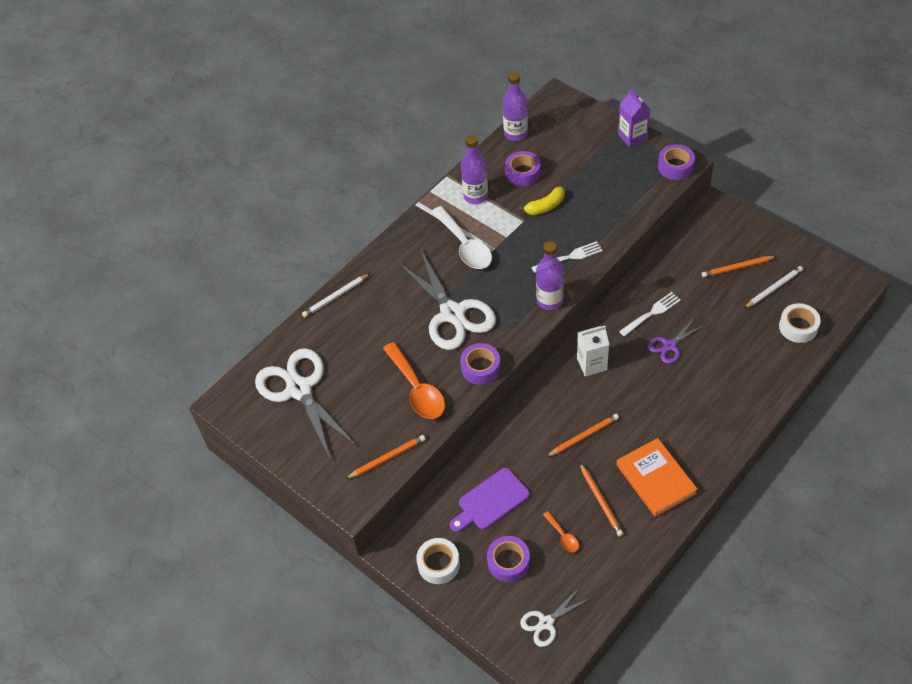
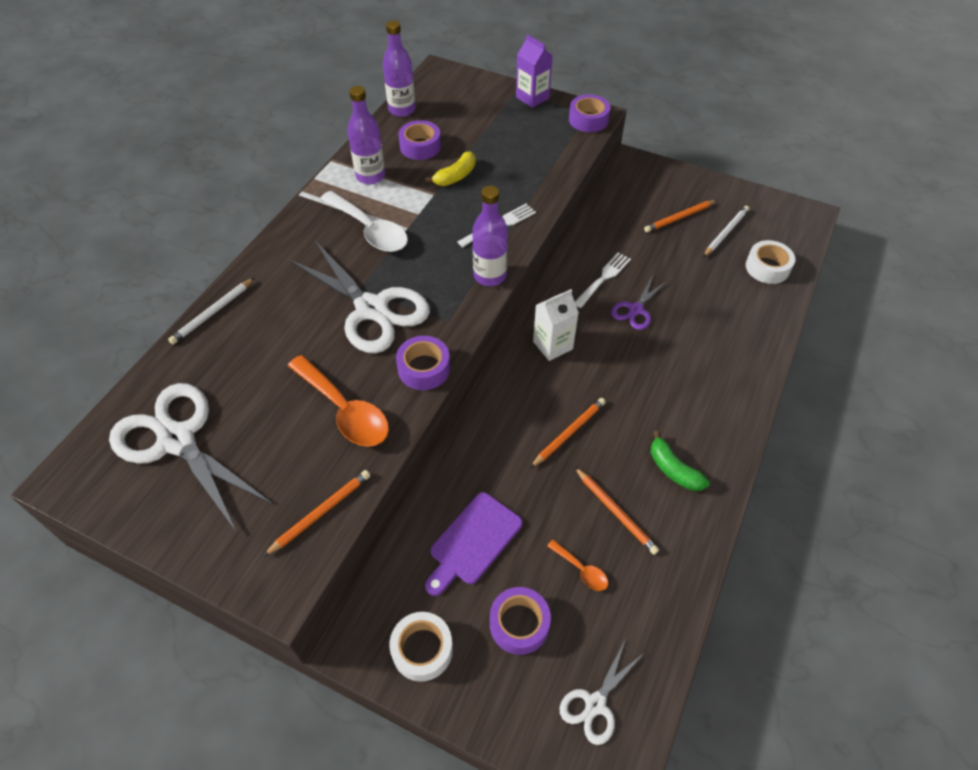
camera: 20 degrees left, 0 degrees up
orange book [616,438,698,517] -> green banana [651,431,710,491]

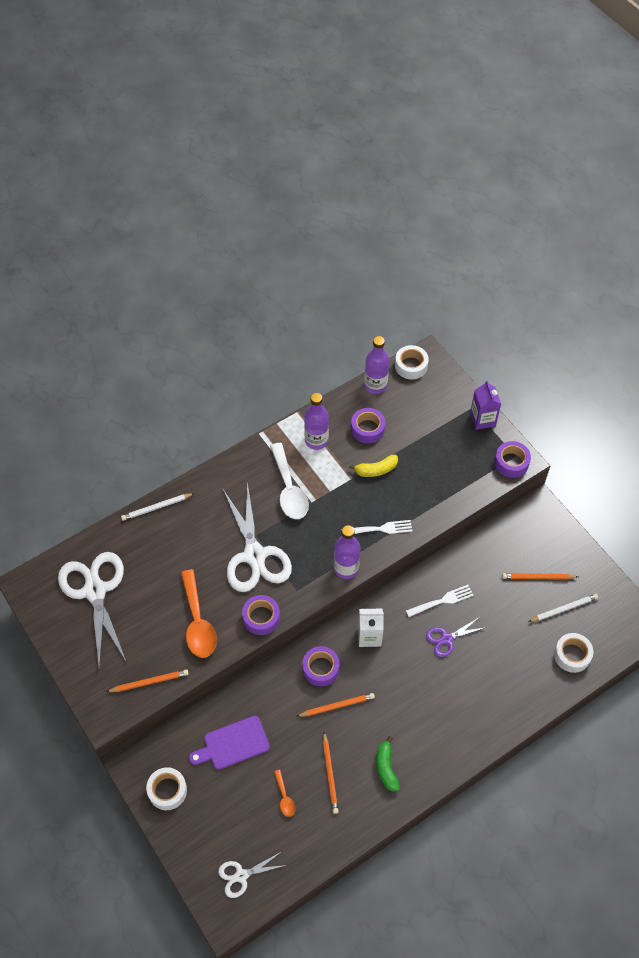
camera: 30 degrees right, 5 degrees up
purple tape [490,587,551,655] -> purple tape moved to [302,646,339,686]
none -> white tape [395,345,429,380]

